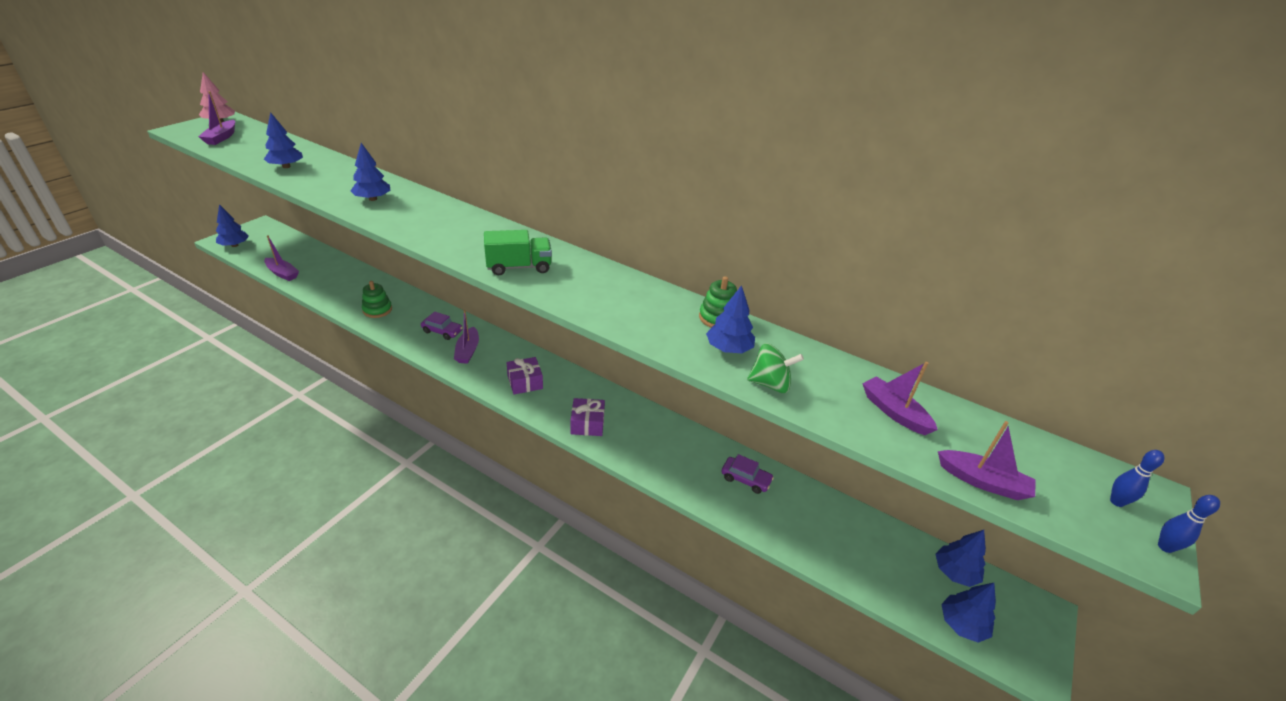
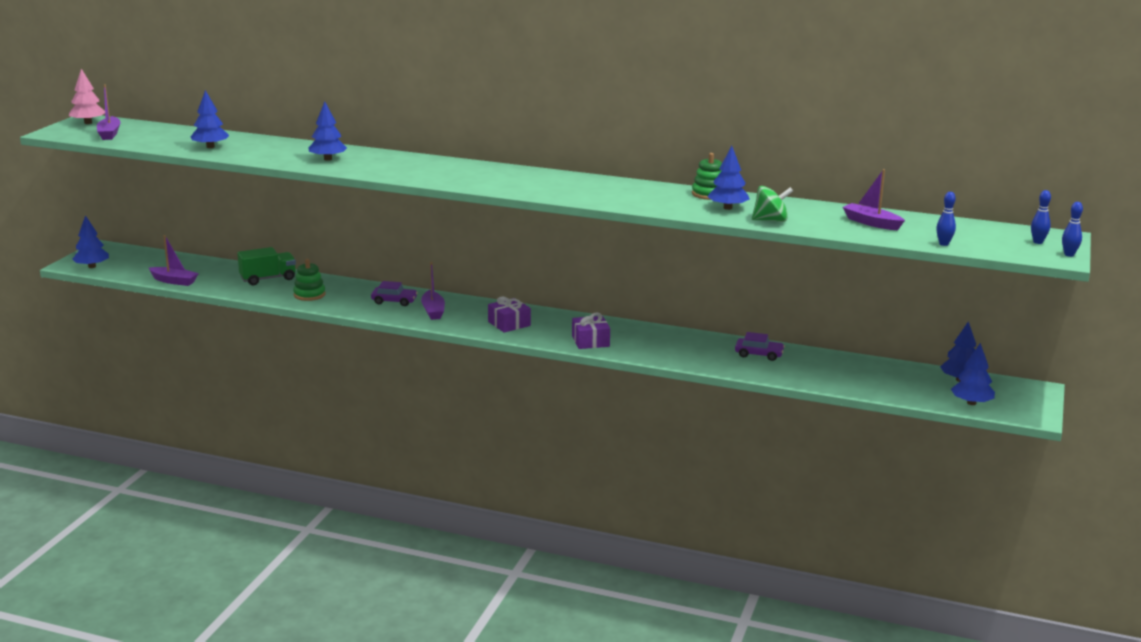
camera: 10 degrees left, 15 degrees down
green truck [484,230,552,275] -> green truck moved to [237,247,296,285]
purple boat [938,421,1036,500] -> blue bowling pin [936,192,956,246]

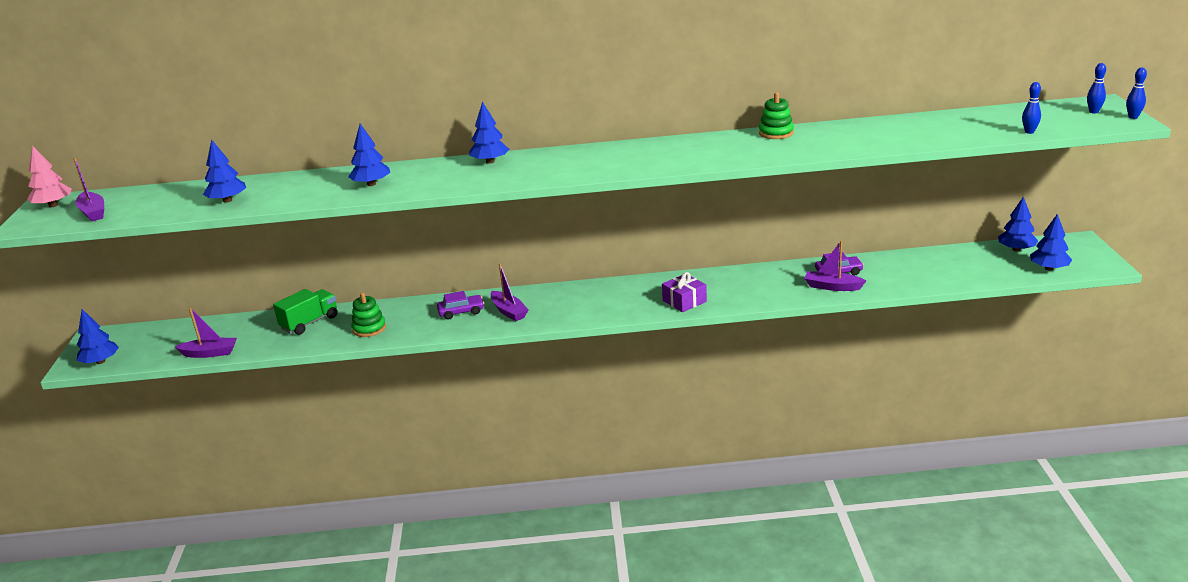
camera: 20 degrees left, 5 degrees up
purple gift [488,297,531,332] -> none
blue tree [707,146,750,210] -> blue tree moved to [469,102,509,164]
green spinning top [752,186,793,222] -> none
purple boat [843,169,905,230] -> purple boat moved to [804,241,866,291]

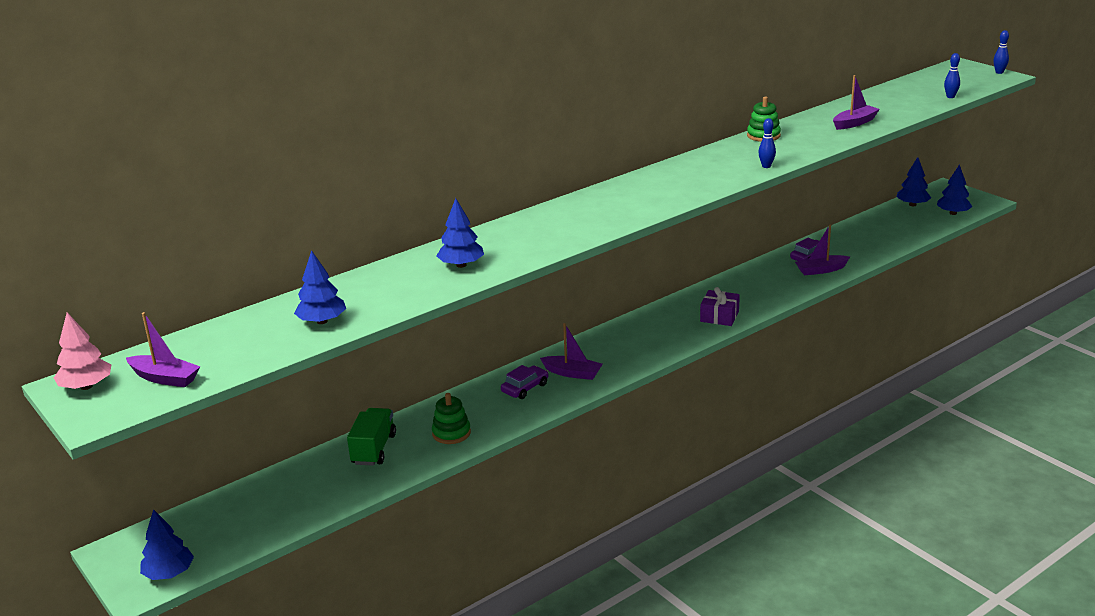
camera: 35 degrees left, 0 degrees up
purple boat [175,308,237,358] -> purple boat moved to [833,75,880,130]
blue tree [469,102,509,164] -> none
blue bowling pin [1087,63,1106,114] -> blue bowling pin moved to [758,118,776,168]

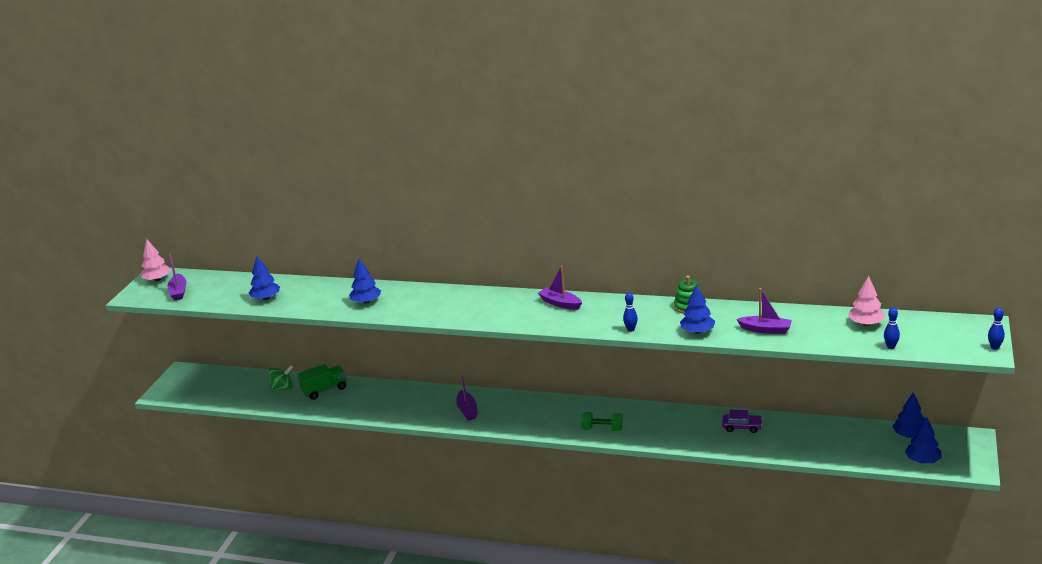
camera: 55 degrees right, 0 degrees up
blue tree [140,509,194,580] -> blue tree moved to [680,284,715,334]
green stacking toy [432,393,471,444] -> none
purple car [501,365,548,399] -> none
purple gift [700,287,740,326] -> green dumbbell [581,412,623,431]
purple boat [795,224,850,275] -> purple boat moved to [538,266,582,310]
none -> green spinning top [269,365,294,392]
none -> pink tree [848,276,885,326]

